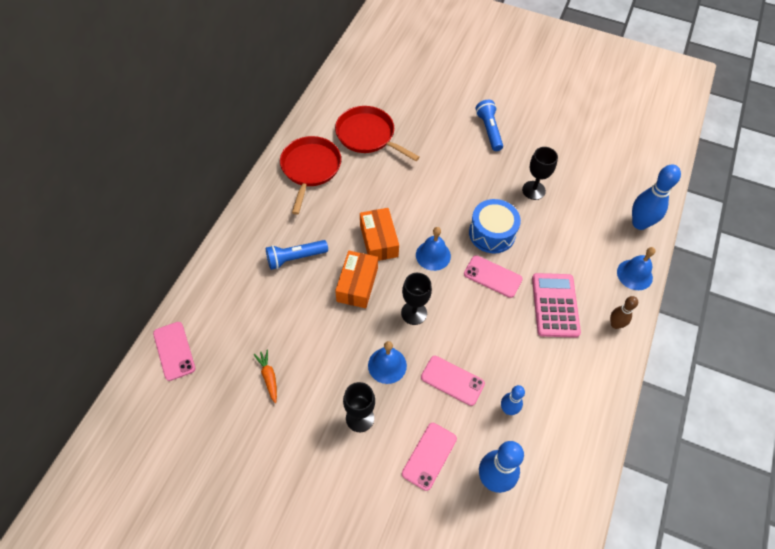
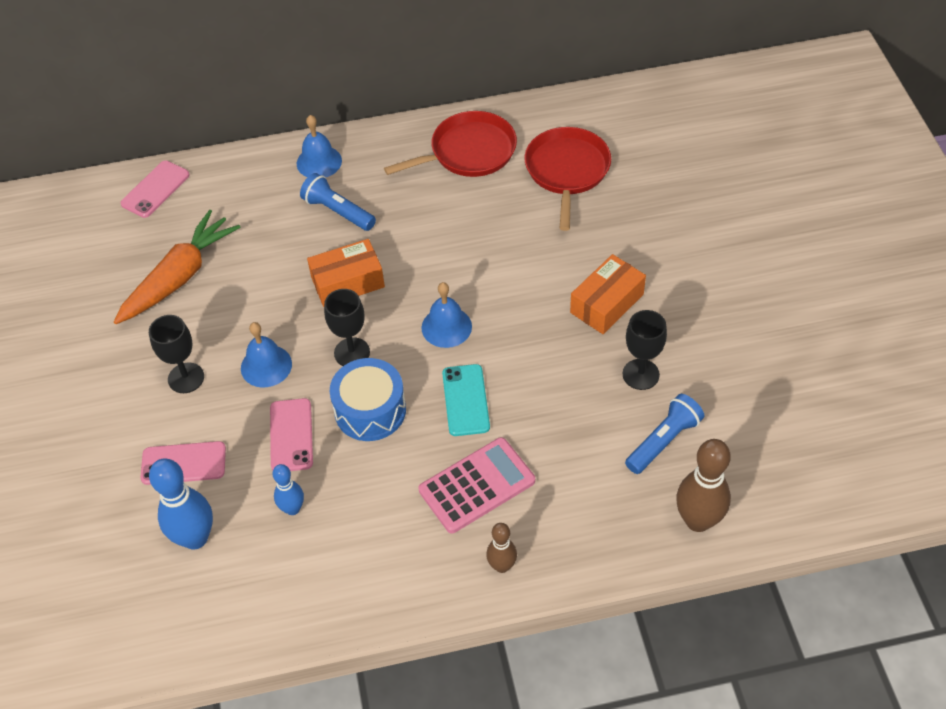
camera: 60 degrees right, 5 degrees down
orange carrot [253,349,277,403] -> orange carrot [114,210,240,324], size x2.25
orange box [360,208,399,261] -> orange box moved to [570,254,646,334]
pink phone [464,255,523,298] -> turquoise phone [442,364,490,436]
blue drum [469,199,521,253] -> blue drum moved to [330,358,406,441]
blue flashlight [475,100,503,151] -> blue flashlight moved to [625,394,704,474]
blue bell [617,247,656,290] -> blue bell moved to [297,115,342,177]
blue bowling pin [632,164,681,230] -> brown bowling pin [676,439,731,532]

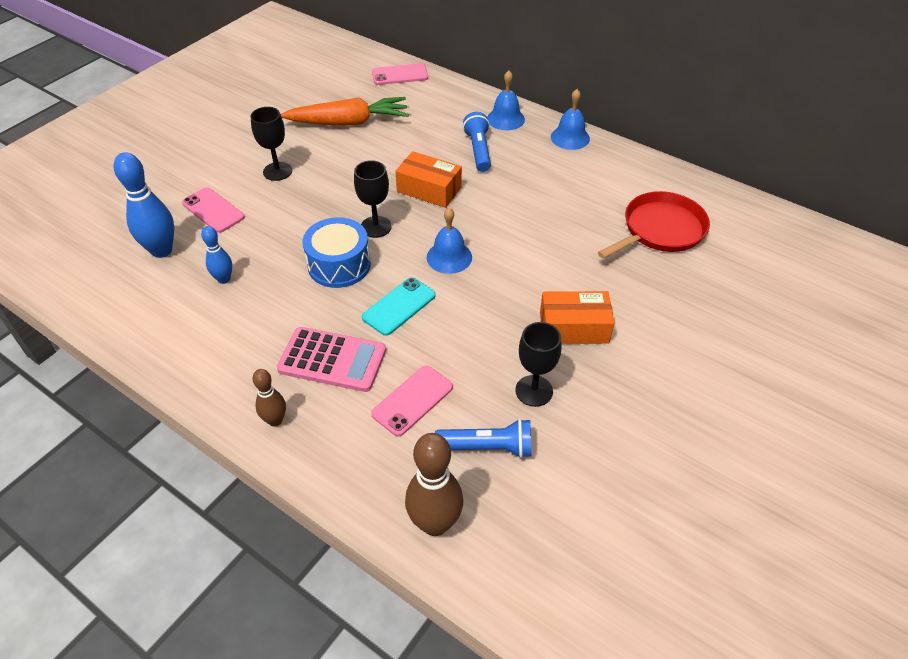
camera: 45 degrees right, 5 degrees down
blue bell [241,322,292,388] -> blue bell moved to [551,89,590,150]
pink phone [270,398,313,471] -> pink phone moved to [371,366,453,436]
red pan [384,111,517,177] -> none

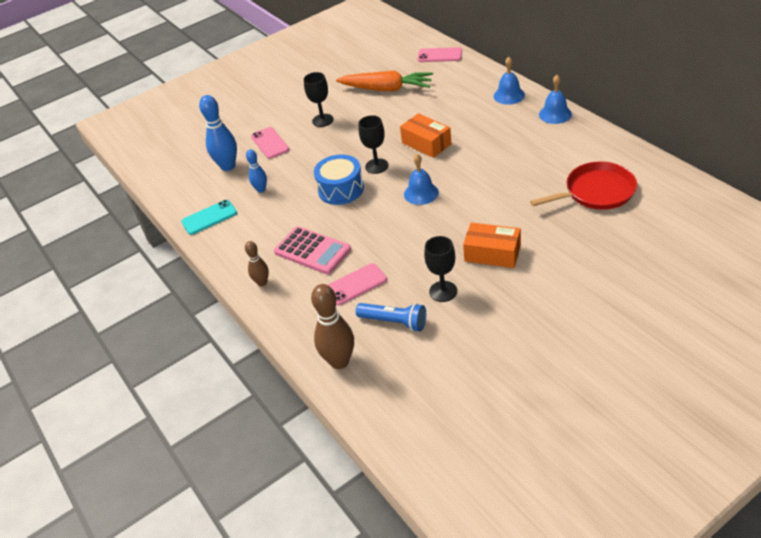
camera: 25 degrees right, 5 degrees down
turquoise phone [362,277,436,336] -> turquoise phone moved to [181,200,237,235]
blue flashlight [463,112,491,172] -> none

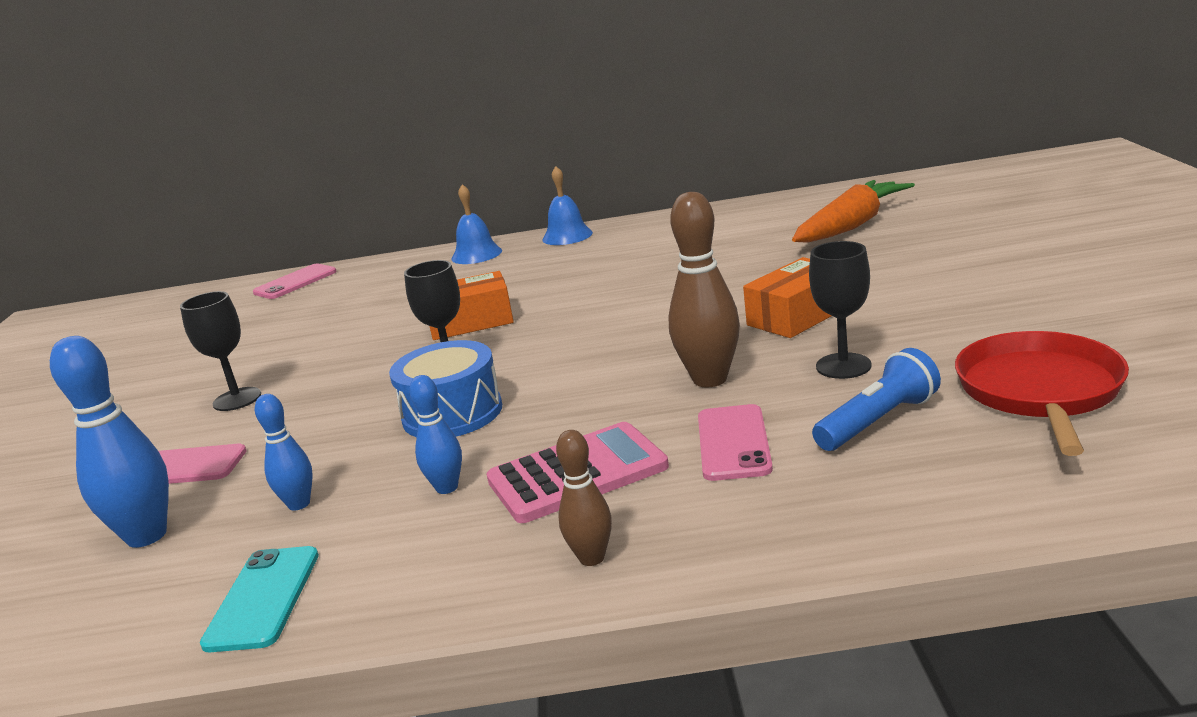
camera: 60 degrees left, 20 degrees down
brown bowling pin [311,284,354,369] -> brown bowling pin moved to [669,192,740,387]
orange carrot [336,71,433,91] -> orange carrot moved to [792,180,915,243]
blue bell [404,154,439,205] -> none
red pan [530,161,637,210] -> red pan moved to [955,331,1129,456]
none -> blue bowling pin [409,375,462,494]

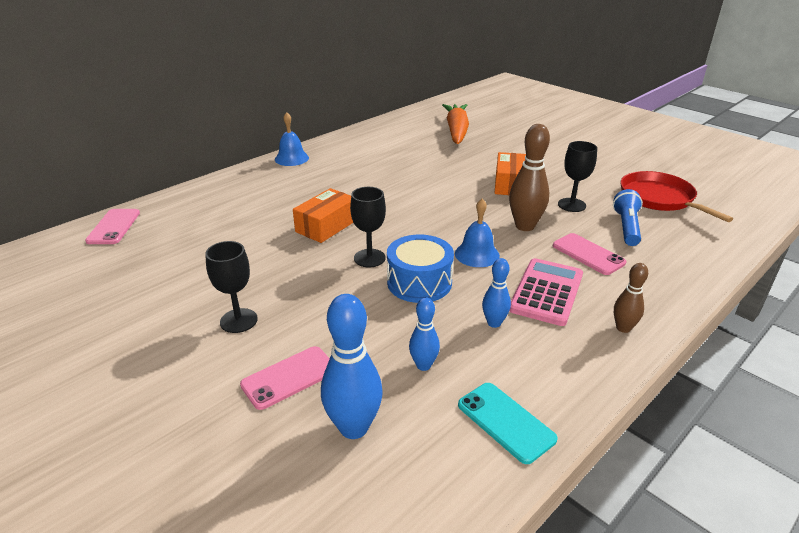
camera: 45 degrees left, 10 degrees up
blue bell [451,184,502,264] -> blue bell moved to [455,199,500,267]

